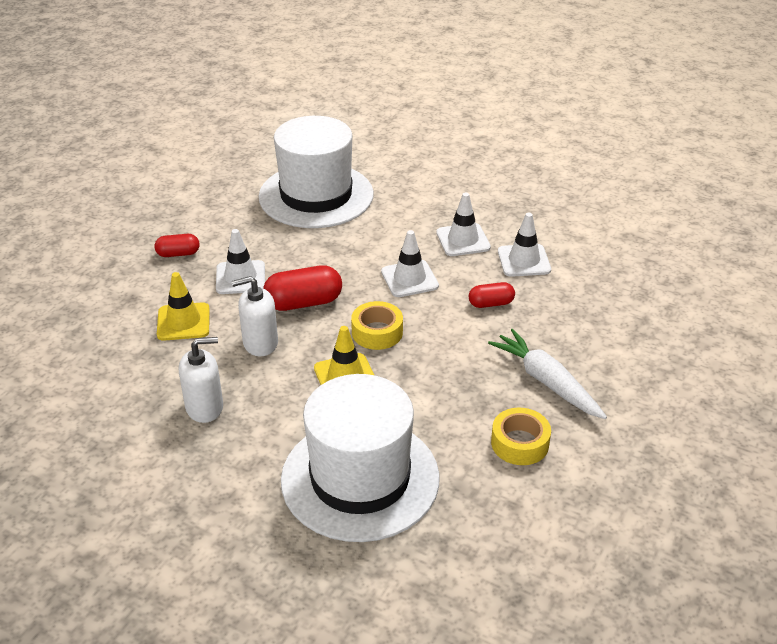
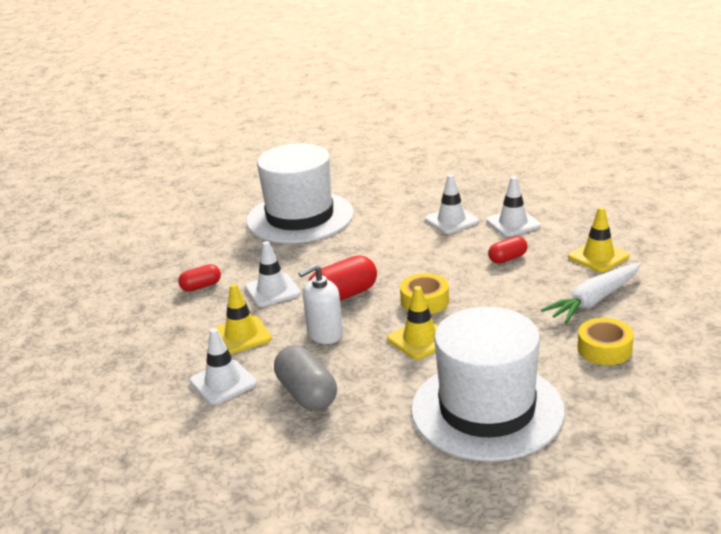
camera: 15 degrees left, 10 degrees down
white soap dispenser [179,337,223,423] -> grey capsule [274,345,337,411]
white traffic cone [381,230,439,297] -> white traffic cone moved to [189,328,257,405]
white carrot [488,329,607,419] -> white carrot turned 75 degrees counterclockwise [541,263,641,324]
none -> yellow traffic cone [568,207,629,272]

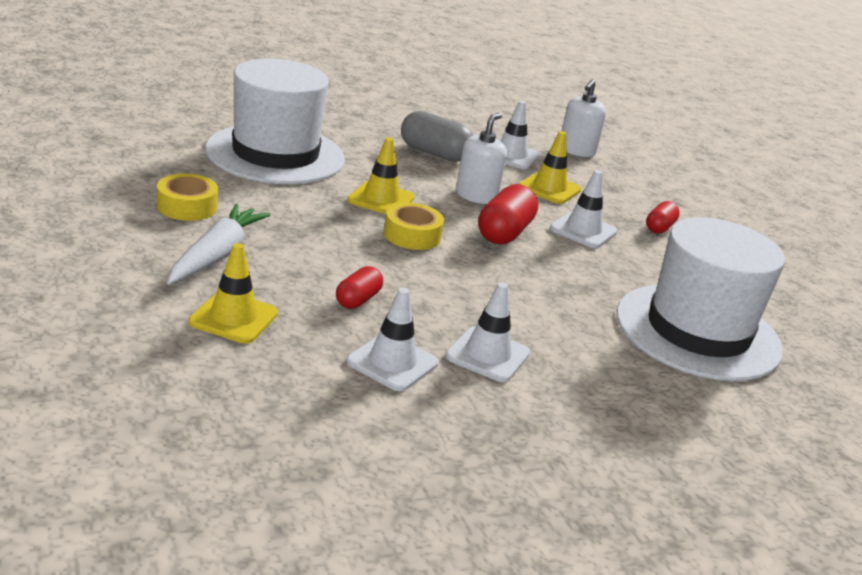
camera: 140 degrees right, 0 degrees up
none -> white soap dispenser [562,80,606,157]

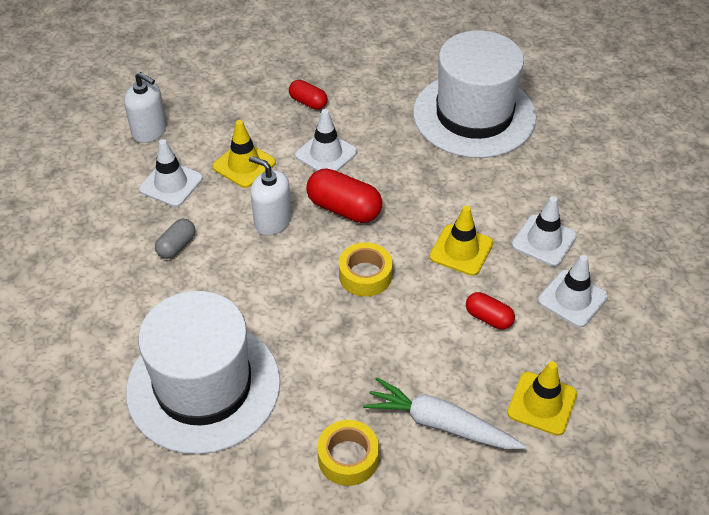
camera: 80 degrees left, 20 degrees up
yellow traffic cone [347,137,415,214] -> yellow traffic cone moved to [429,206,493,276]
grey capsule [401,111,473,162] -> grey capsule [155,219,195,259], size x0.59

